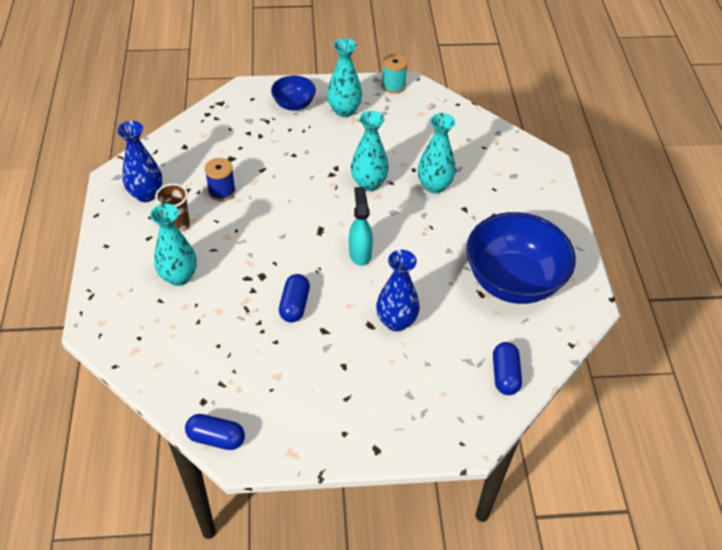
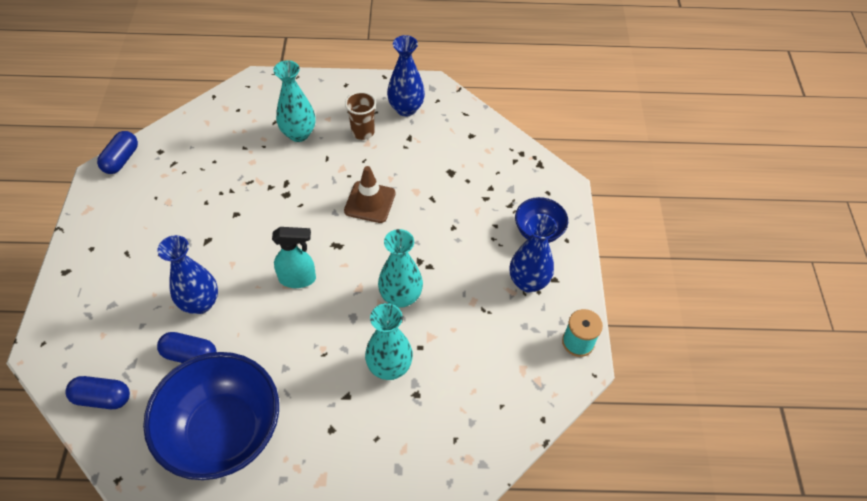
camera: 95 degrees right, 5 degrees up
blue spool [204,158,236,201] -> none
blue capsule [279,274,310,323] -> blue capsule moved to [157,332,216,363]
turquoise vase [327,38,362,117] -> blue vase [510,214,557,292]
none -> brown traffic cone [344,166,396,223]

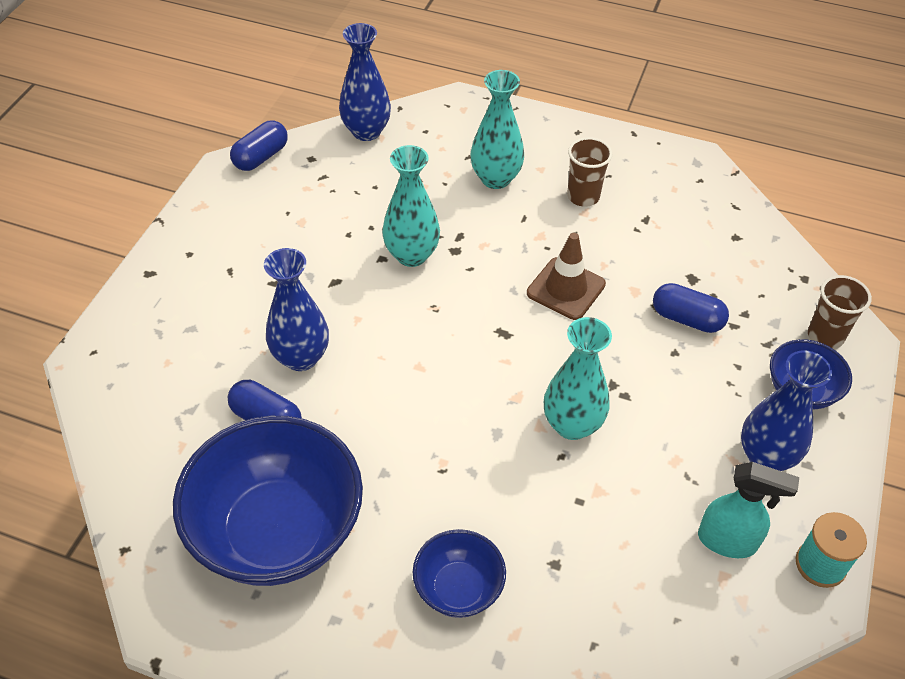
camera: 20 degrees right, 5 degrees down
blue capsule [66,376,130,409] -> blue capsule moved to [653,283,729,333]
turquoise spray bottle [272,227,316,288] -> turquoise spray bottle moved to [698,462,799,558]
turquoise vase [365,303,413,380] -> turquoise vase moved to [382,145,440,267]
blue vase [387,35,425,117] -> blue vase moved to [339,23,391,141]
none -> blue bowl [413,529,506,618]
none -> brown cup [808,275,872,349]

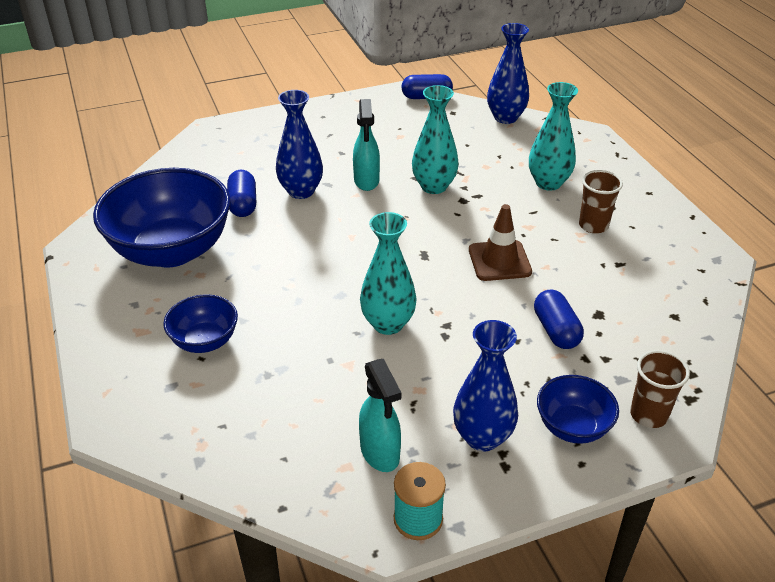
camera: 50 degrees right, 10 degrees down
none -> turquoise spray bottle [353,99,380,191]

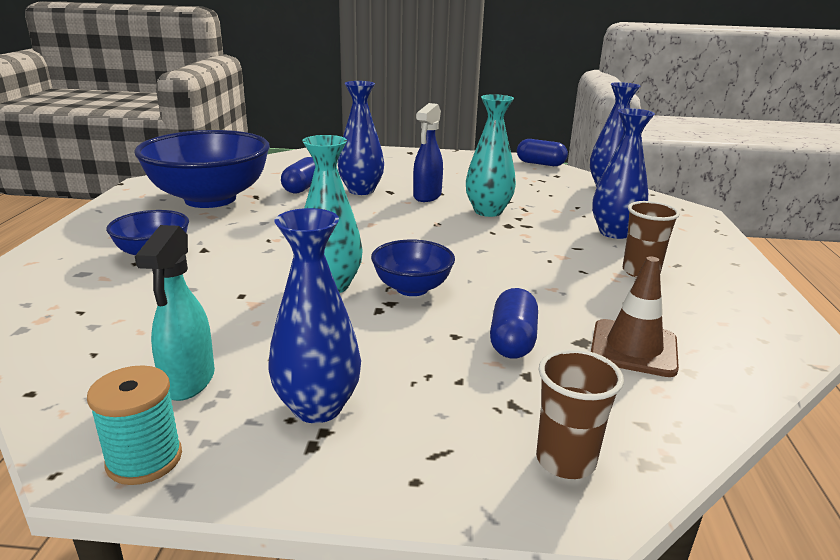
camera: 25 degrees right, 15 degrees down
turquoise spray bottle [353,99,380,191] -> blue spray bottle [413,103,443,202]
brown traffic cone [469,204,532,281] -> brown traffic cone moved to [591,256,679,377]
turquoise vase [529,82,578,191] -> blue vase [592,108,655,239]
blue bowl [537,375,619,444] -> blue bowl moved to [371,240,455,296]

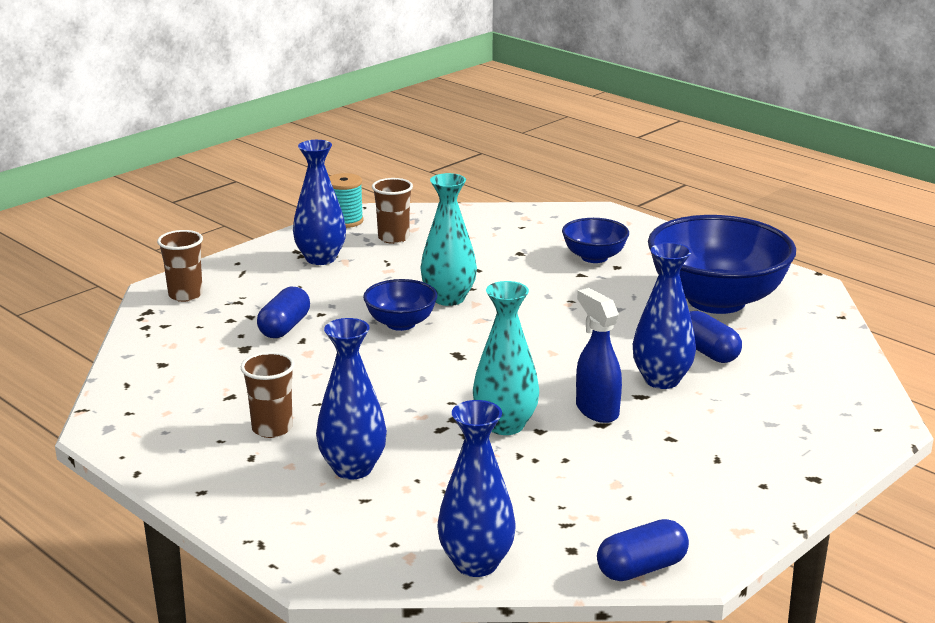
camera: 130 degrees right, 0 degrees up
turquoise spray bottle [135,225,215,401] -> brown cup [372,178,413,244]
blue capsule [490,288,538,359] -> blue capsule turned 60 degrees clockwise [257,287,310,338]
brown traffic cone [591,256,679,377] -> none

